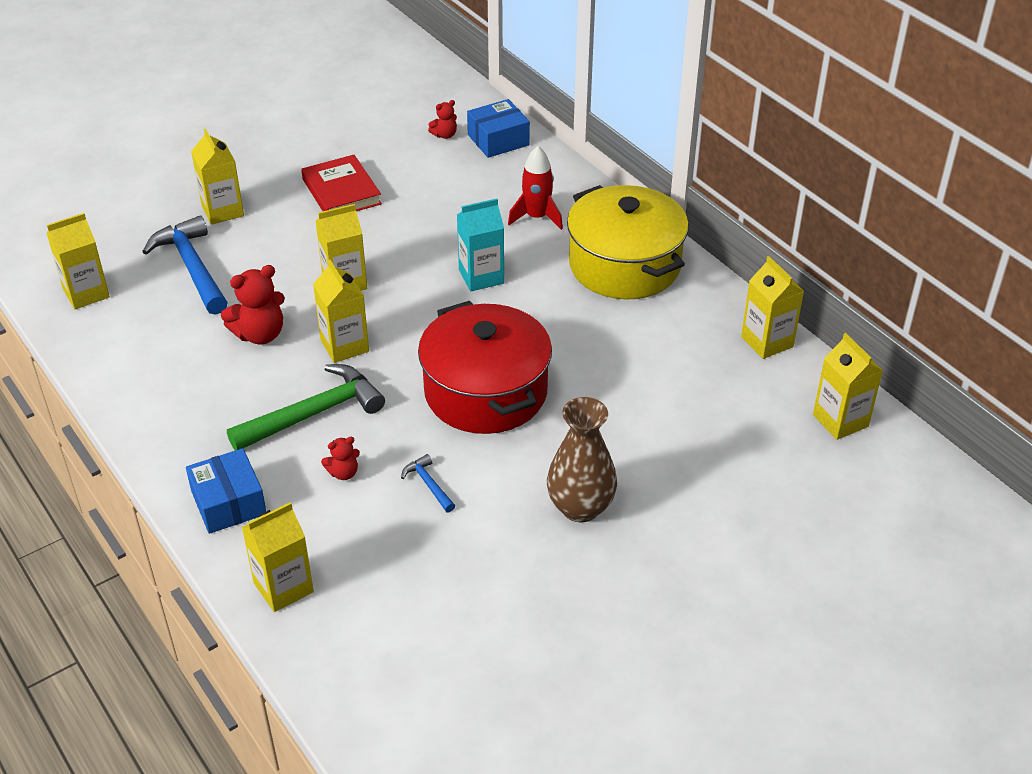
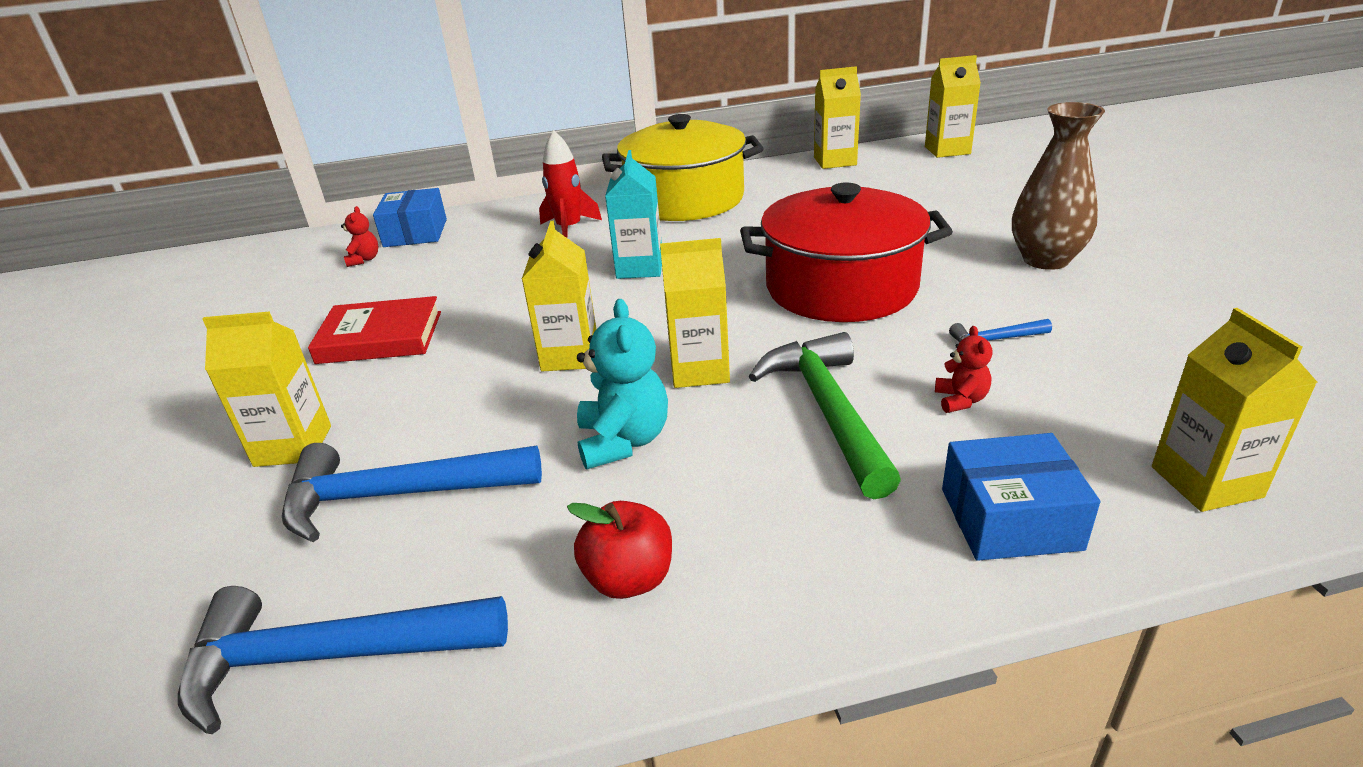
camera: 65 degrees left, 10 degrees down
yellow carton [47,213,110,309] -> blue hammer [178,586,508,734]
red teddy bear [221,265,285,345] -> turquoise teddy bear [577,299,668,469]
none -> red apple [567,501,672,599]

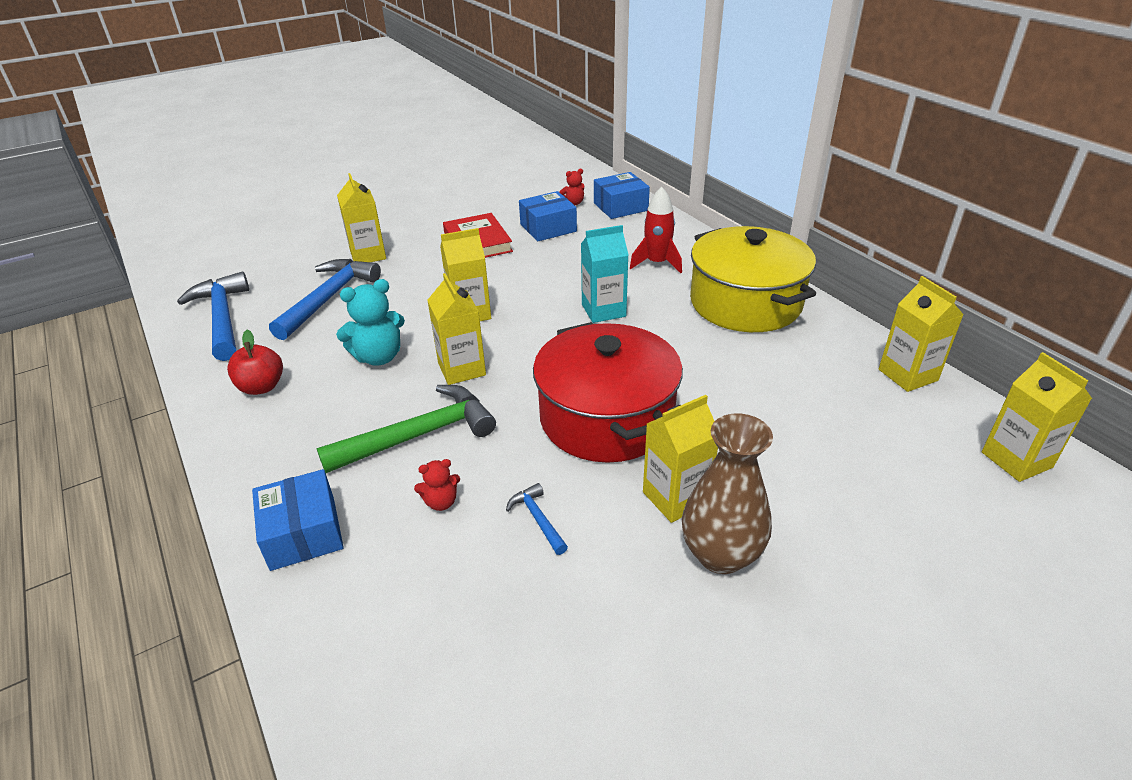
camera: 70 degrees right, 5 degrees up
blue hammer [282,443,542,542] -> blue hammer turned 45 degrees clockwise [269,259,381,340]
yellow carton [1152,308,1318,512] -> yellow carton moved to [643,395,718,523]
none -> blue box [519,191,577,241]

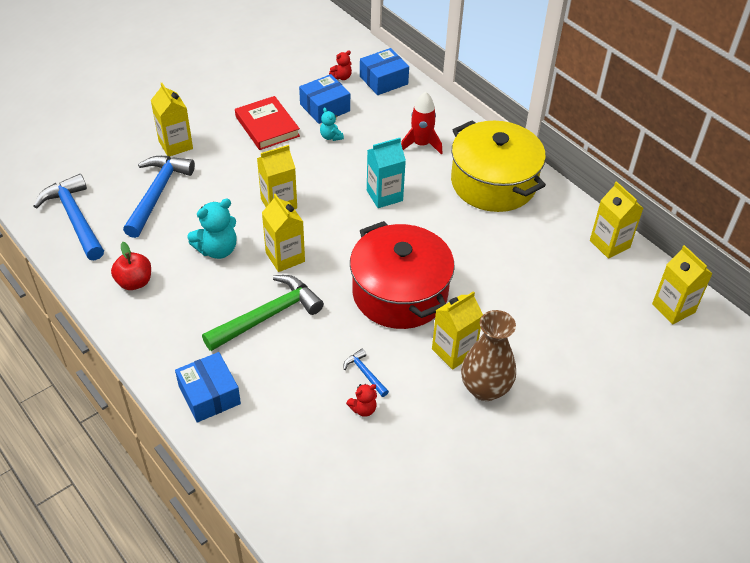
camera: 10 degrees left, 10 degrees up
red teddy bear [414,459,460,511] -> red teddy bear moved to [346,384,377,417]
none -> turquoise teddy bear [320,107,344,141]

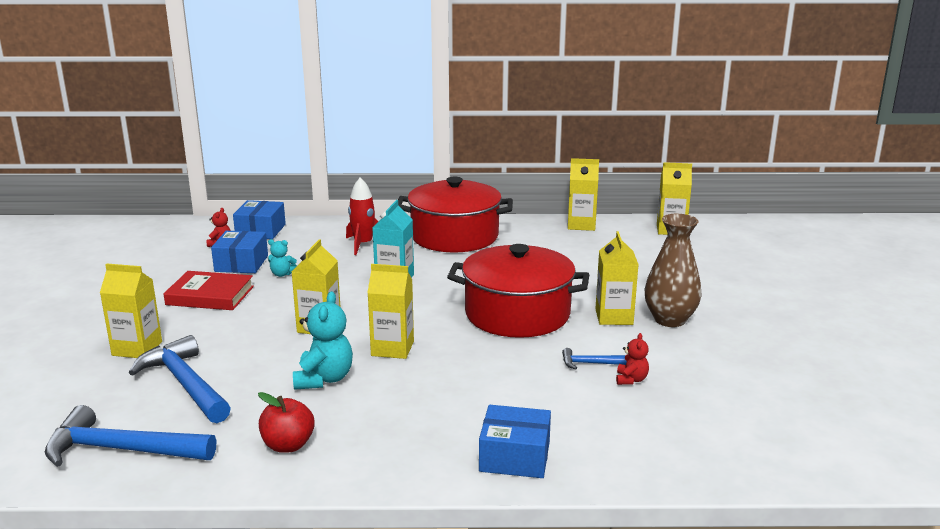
camera: 50 degrees left, 25 degrees down
green hammer [202,275,324,351] -> none
yellow pot [451,120,546,212] -> red pot [398,177,513,252]

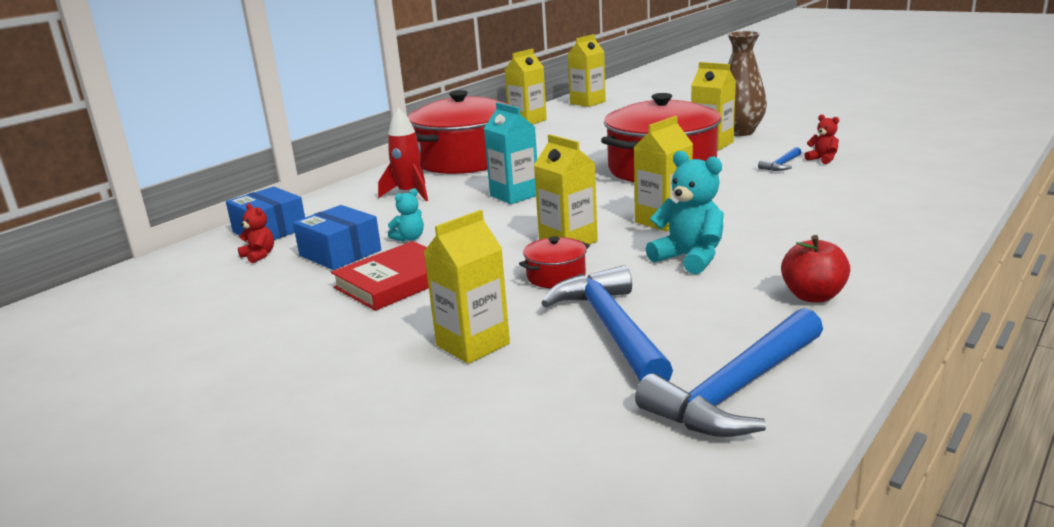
camera: 50 degrees left, 0 degrees up
blue hammer [129,335,231,423] -> blue hammer turned 75 degrees clockwise [541,265,673,381]
blue box [479,405,551,478] -> none
none -> red pot [519,236,590,288]

